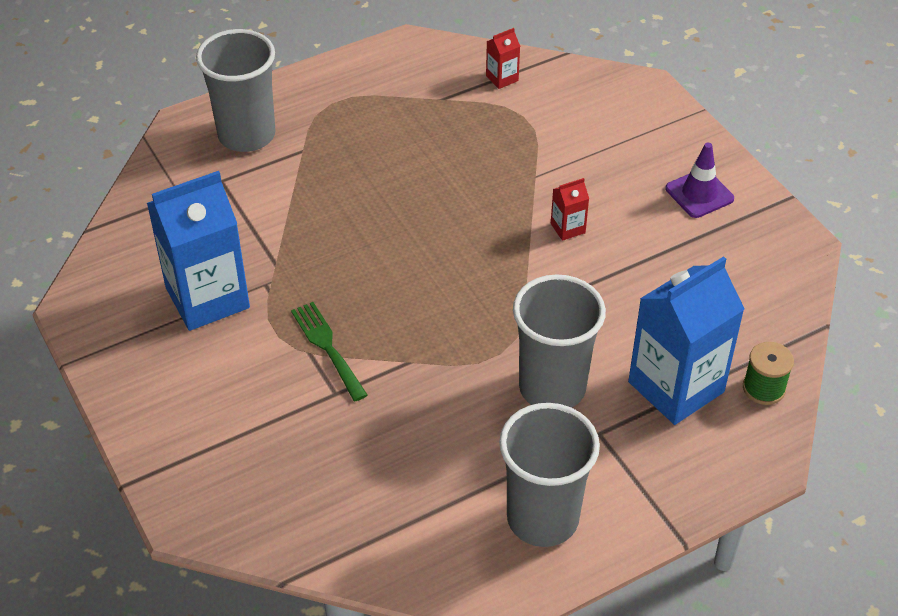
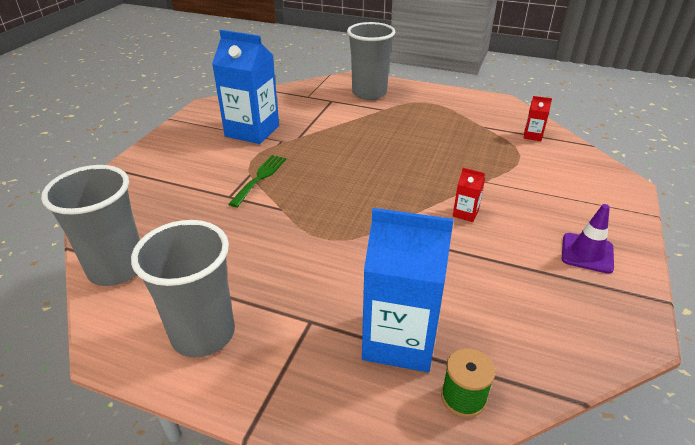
camera: 50 degrees right, 10 degrees down
grey cup [513,274,606,408] -> grey cup moved to [41,165,140,286]

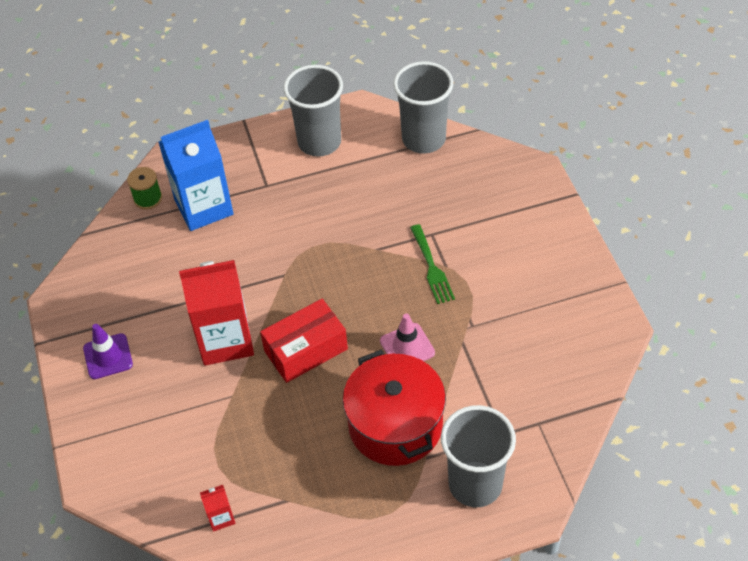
camera: 145 degrees right, 15 degrees up
blue carton [212,30,279,144] -> none
red carton [453,168,485,222] -> red carton [179,260,254,366], size x2.38
none -> red box [260,299,348,383]
none -> red pot [343,350,446,466]
none -> pink traffic cone [380,313,435,361]

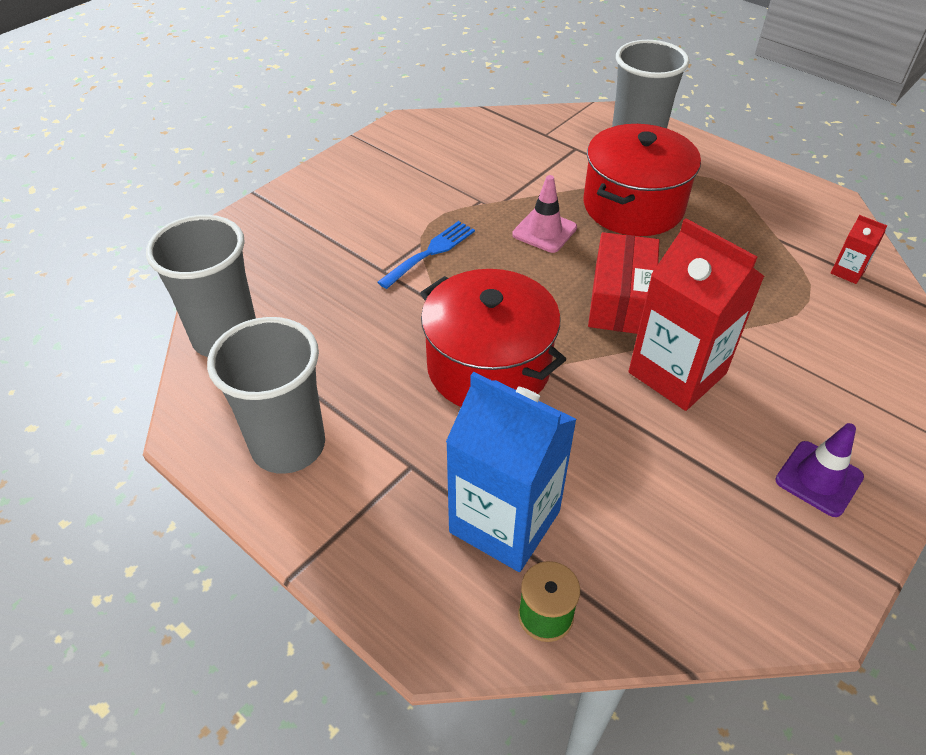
camera: 125 degrees left, 5 degrees down
red box [260,299,348,383] -> red box turned 75 degrees clockwise [588,232,659,334]
green fork [410,224,455,304] -> blue fork [377,221,475,289]
none -> red pot [420,269,566,407]

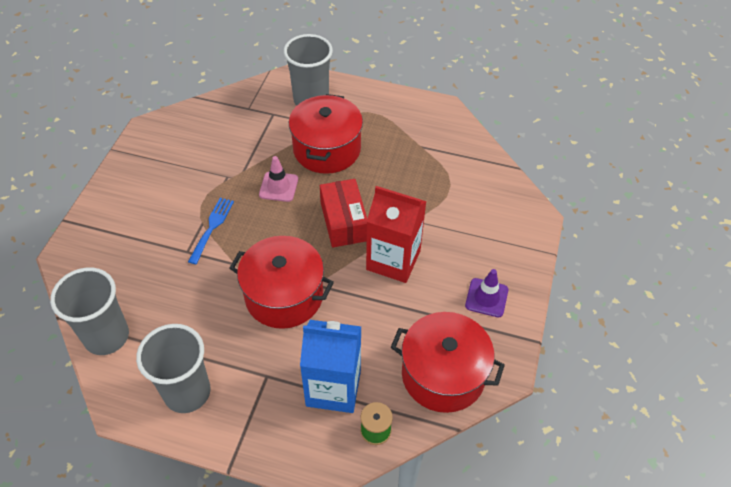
camera: 25 degrees left, 5 degrees up
red carton [831,215,887,284] -> none
none -> red pot [391,312,505,413]

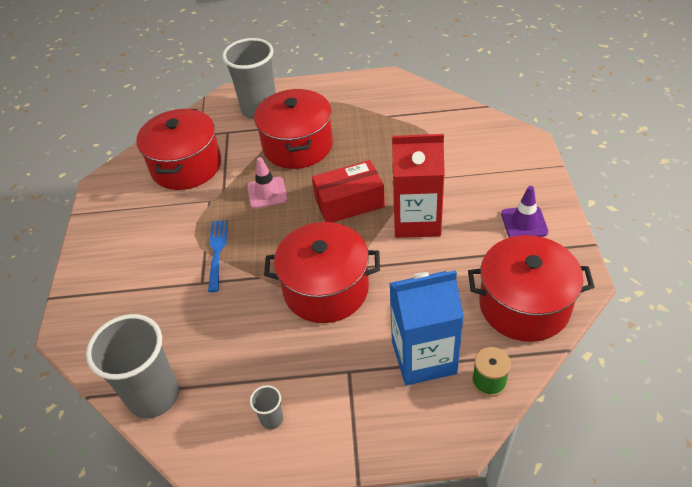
camera: 15 degrees left, 5 degrees down
grey cup [136,324,211,413] -> grey cup [250,385,283,430], size x0.43
red box [320,179,367,248] -> red box turned 75 degrees counterclockwise [312,160,385,222]
none -> red pot [136,109,221,190]

